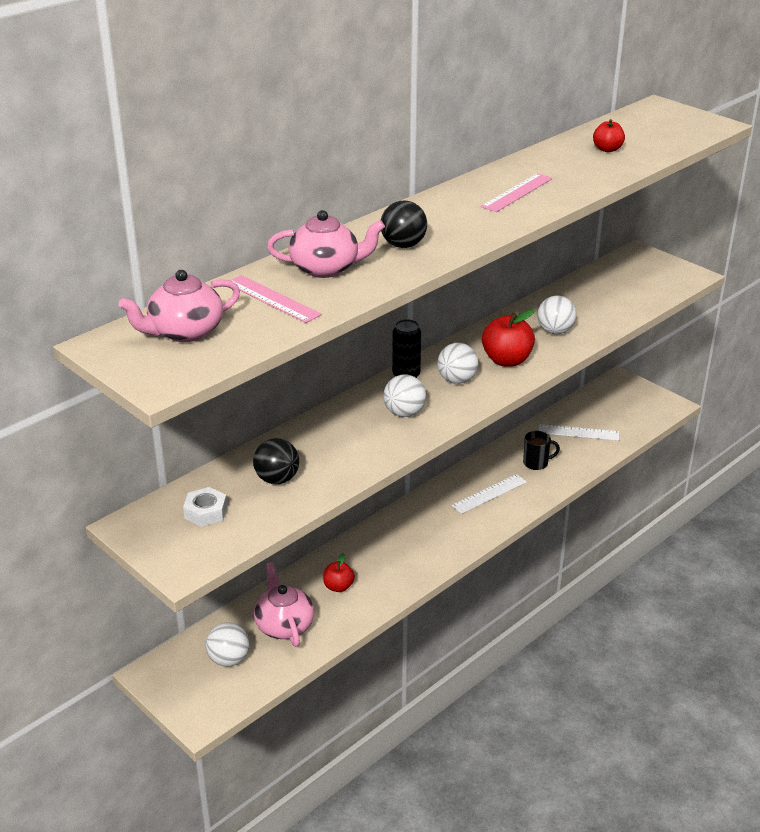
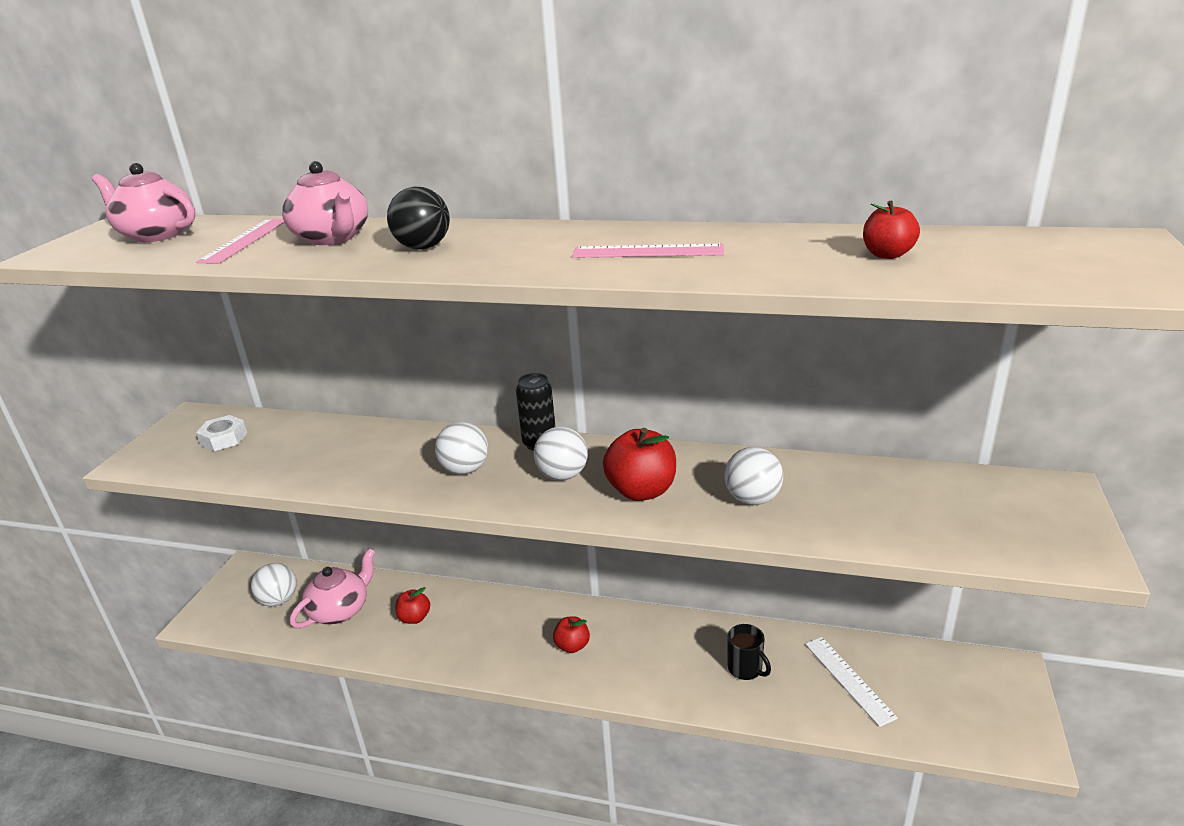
camera: 60 degrees right, 5 degrees down
black ball [253,438,299,484] -> none
white ruler [451,474,527,514] -> none
none -> red apple [553,616,590,653]

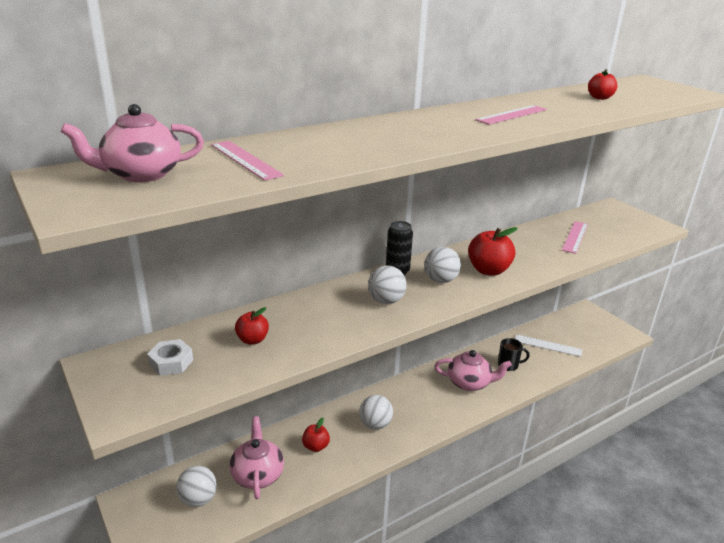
camera: 50 degrees left, 0 degrees up
pink teapot [282,161,368,245] -> pink teapot moved to [434,350,512,391]
black ball [387,187,450,249] -> none
red apple [553,616,590,653] -> red apple moved to [235,307,269,344]
white ball [724,447,783,505] -> white ball moved to [359,395,393,430]
none -> pink ruler [562,221,588,254]

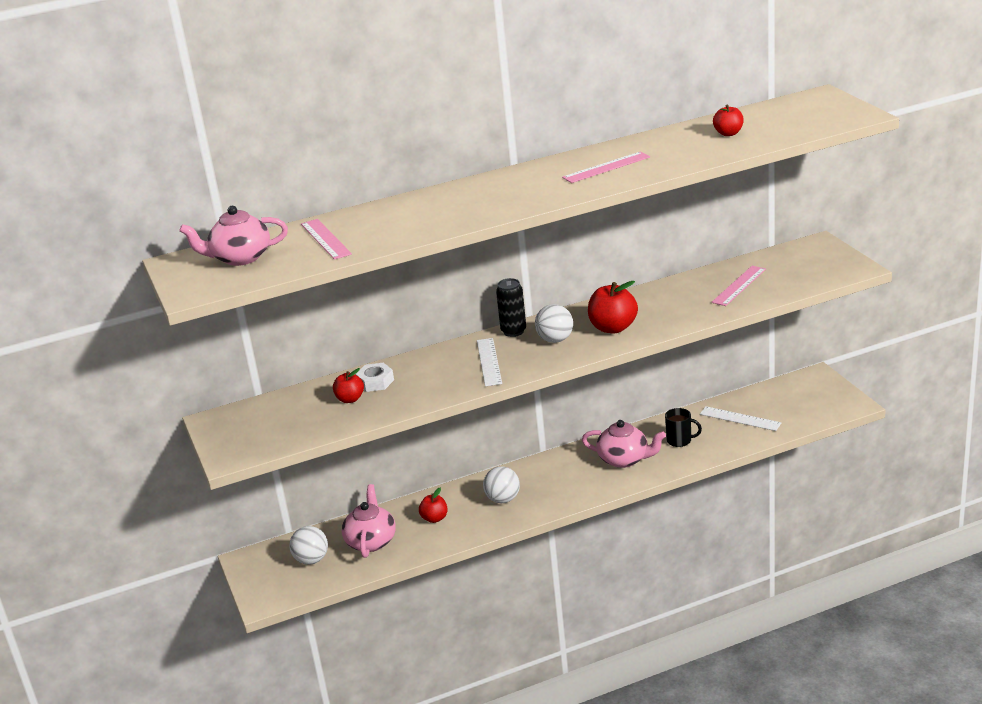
camera: 15 degrees right, 0 degrees up
white nut [147,339,193,376] -> white nut moved to [356,363,394,392]
white ball [368,265,407,304] -> white ruler [477,338,502,386]

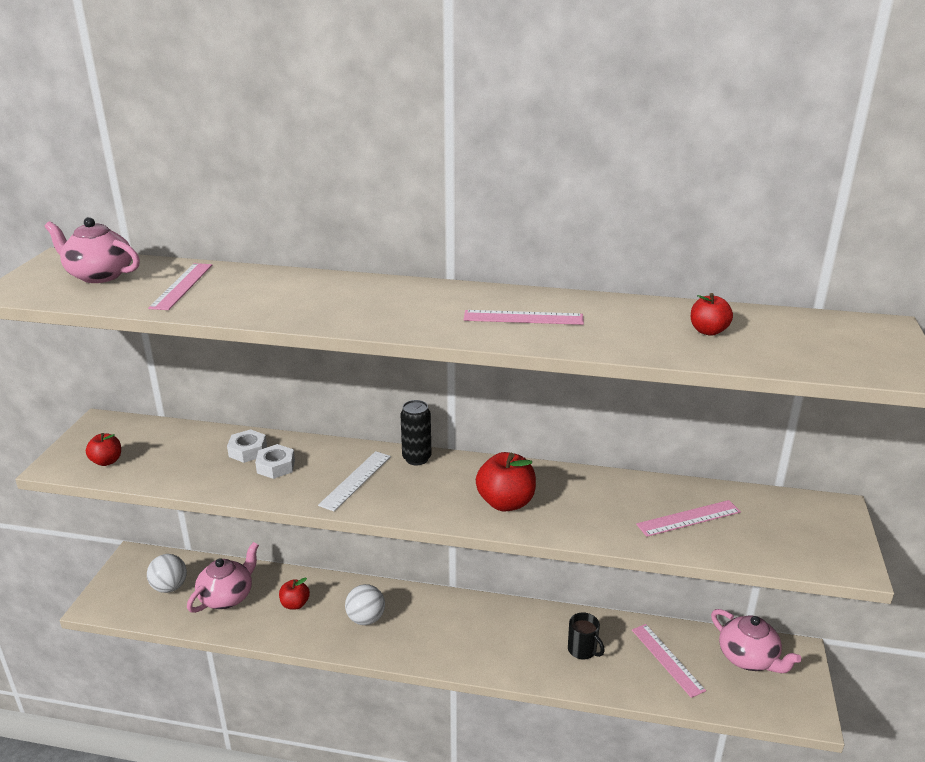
camera: 30 degrees right, 0 degrees up
red apple [333,368,364,403] -> red apple moved to [86,433,121,466]
white ball [535,304,573,343] -> none
pink teapot [582,420,666,468] -> pink teapot moved to [711,609,801,673]
white ruler [700,406,781,431] -> pink ruler [632,624,706,698]
none -> white nut [255,444,295,479]

